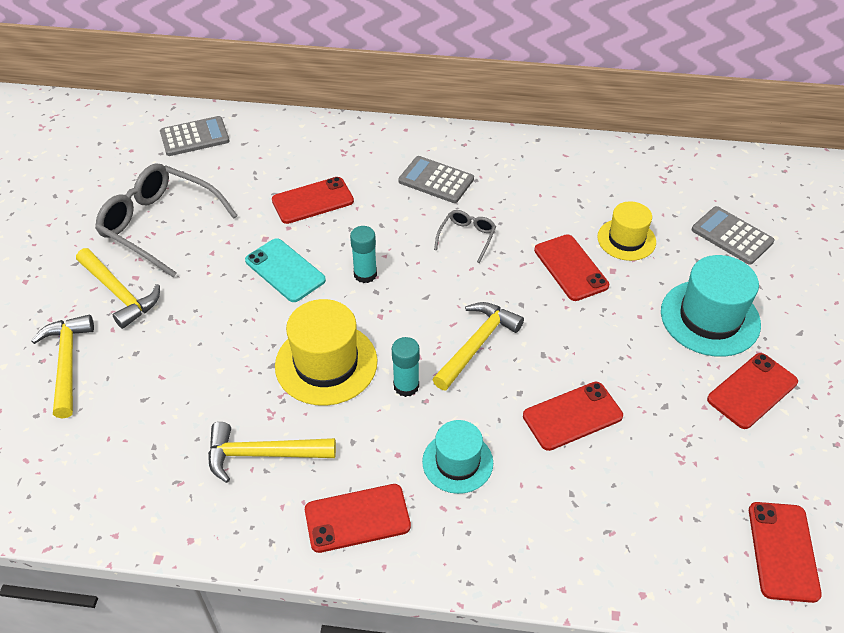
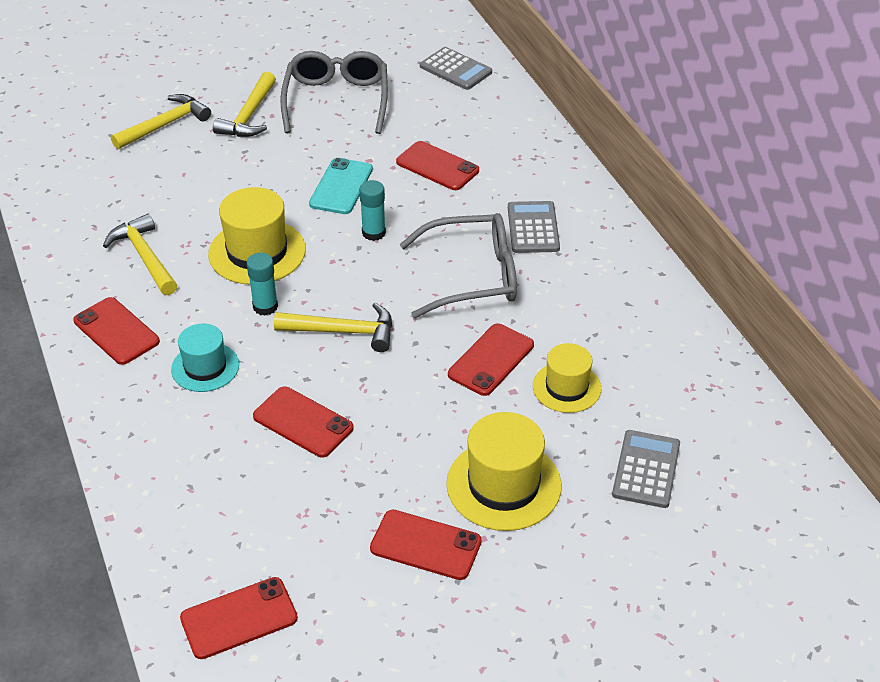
camera: 60 degrees right, 5 degrees down
grey glasses [434,210,496,263] -> grey glasses [400,213,517,318], size x2.09
turquoise hat [661,255,761,357] -> yellow hat [446,412,561,531]

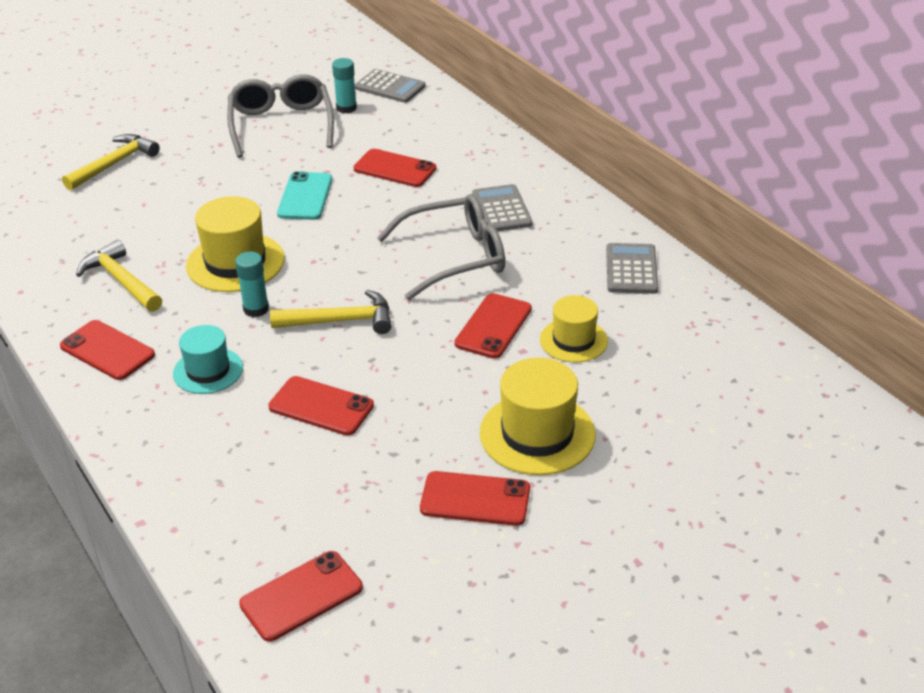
camera: 10 degrees left, 5 degrees down
yellow hammer [213,72,276,137] -> none
turquoise glue stick [359,180,386,241] -> turquoise glue stick moved to [332,58,357,113]
grey calculator [612,430,680,508] -> grey calculator moved to [606,243,658,294]

